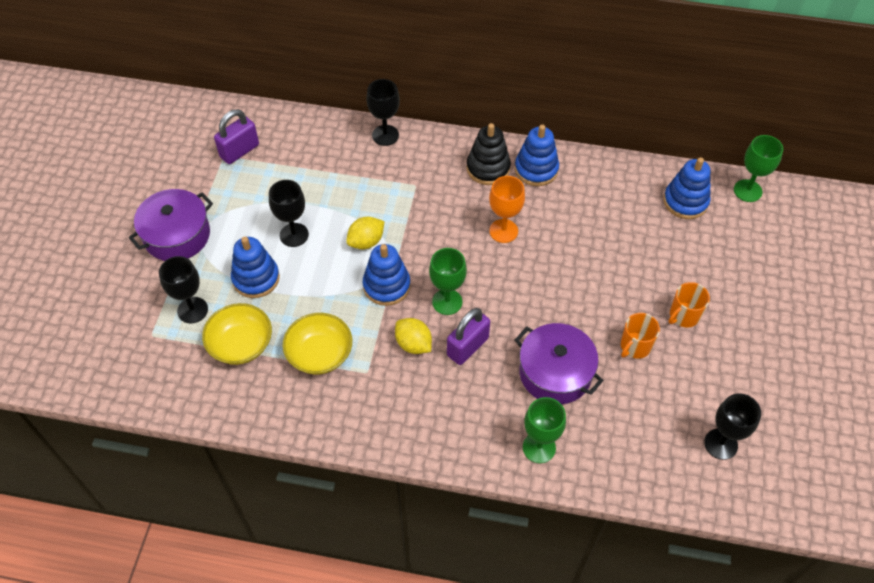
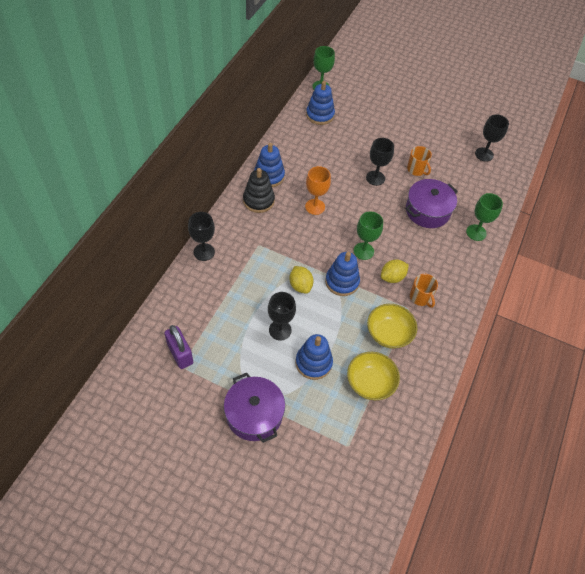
camera: 80 degrees left, 0 degrees up
black goblet [159,256,208,323] -> black goblet moved to [366,138,394,186]
purple padlock [447,308,490,365] -> none
orange mug [669,282,710,328] -> orange mug moved to [410,274,438,308]

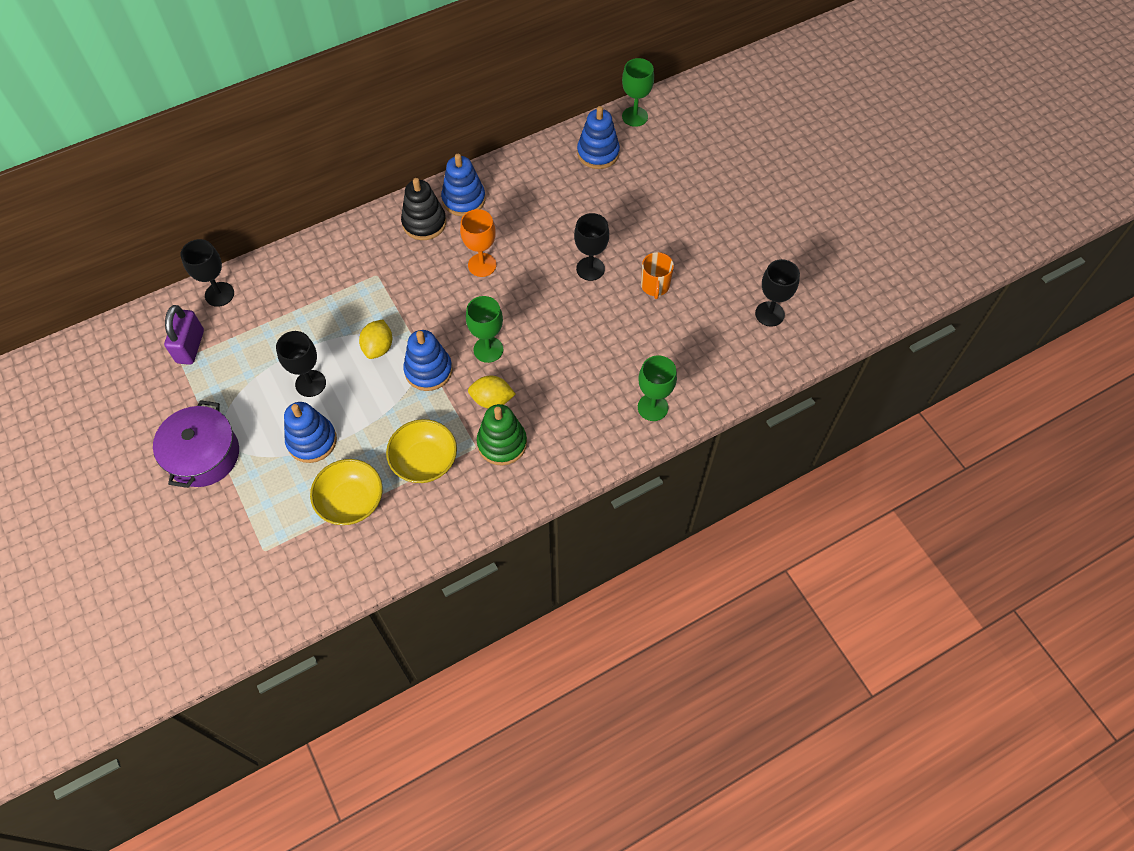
camera: 40 degrees right, 5 degrees up
black goblet [188,212,215,261] -> black goblet moved to [181,239,234,307]
purple pot [405,179,458,228] -> none
orange mug [410,274,438,308] -> green stacking toy [477,404,527,465]

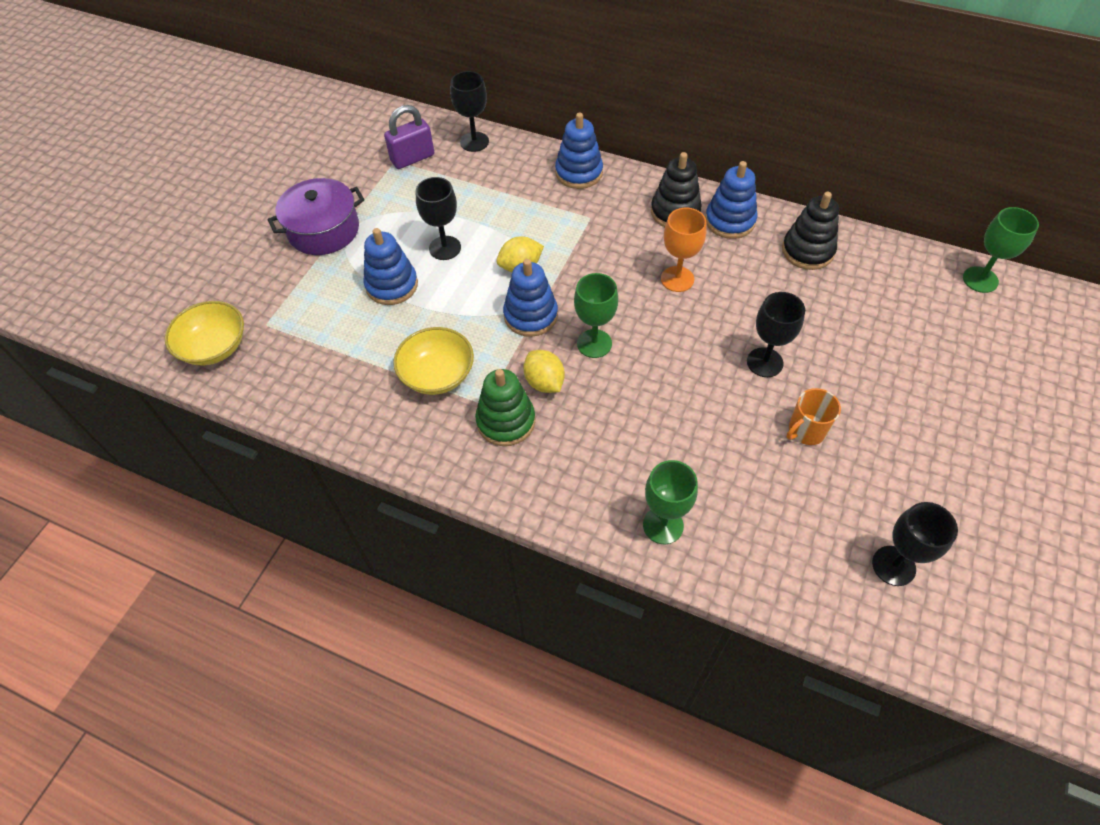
camera: 55 degrees right, 5 degrees down
yellow bowl [310,459,383,525] -> yellow bowl moved to [165,301,244,366]
blue stacking toy [577,106,620,169] -> blue stacking toy moved to [555,113,603,189]
none -> black stacking toy [782,191,839,270]

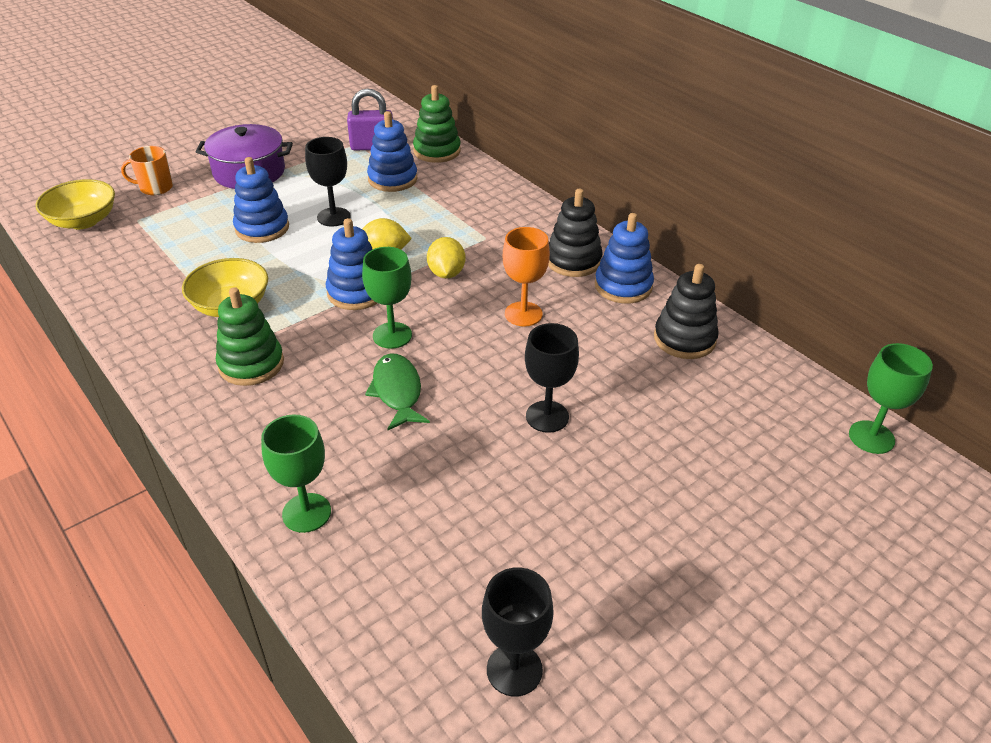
camera: 25 degrees right, 15 degrees down
black goblet [450,71,489,152] -> green stacking toy [413,85,461,163]
yellow lemon [523,350,565,393] -> yellow lemon moved to [427,237,465,278]
blue stacking toy [555,113,603,189] -> blue stacking toy moved to [367,111,417,192]
orange mug [786,388,841,445] -> orange mug moved to [121,146,173,195]
none -> green fish [365,354,430,430]

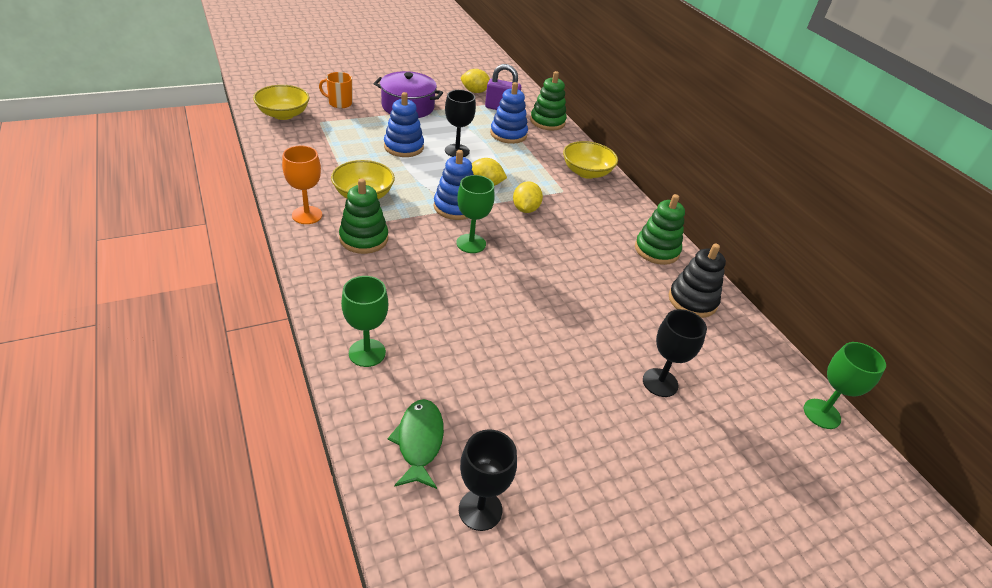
camera: 10 degrees right, 0 degrees up
green fish [365,354,430,430] -> green fish moved to [387,399,444,489]
orange goblet [503,227,550,326] -> orange goblet moved to [282,146,322,224]
black goblet [525,323,579,433] -> black goblet moved to [643,309,707,397]
black stacking toy [548,189,603,277] -> none
blue stacking toy [595,213,654,304] -> green stacking toy [635,194,685,265]
none -> yellow lemon [461,69,490,93]
none -> yellow bowl [563,141,618,179]

